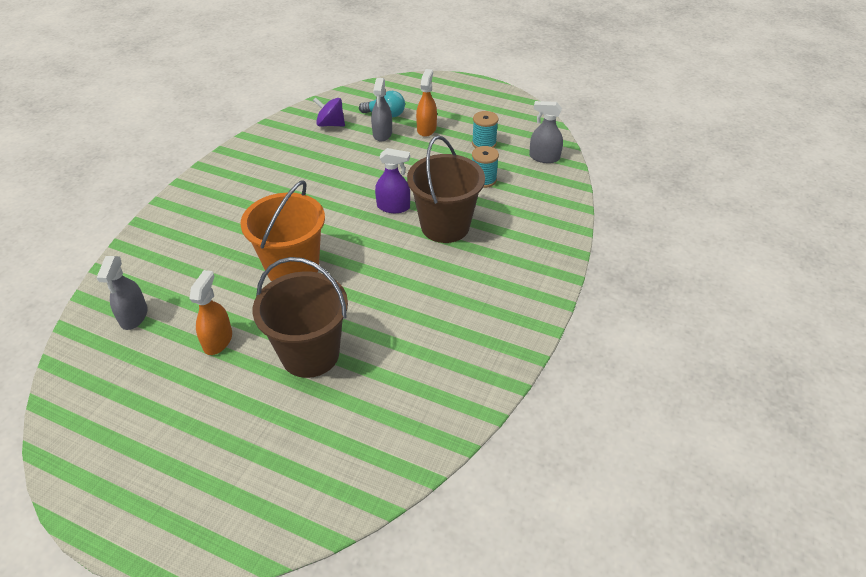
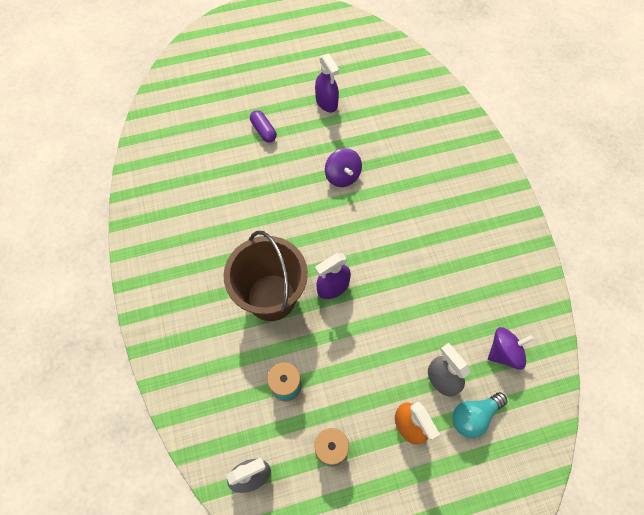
camera: 140 degrees right, 20 degrees up
grey spray bottle [96,256,148,330] -> none
orange spray bottle [190,270,232,355] -> purple spray bottle [315,54,339,112]
orange bucket [240,180,325,281] -> purple spinning top [325,148,362,187]
brown bucket [253,257,348,378] -> purple capsule [250,110,277,142]

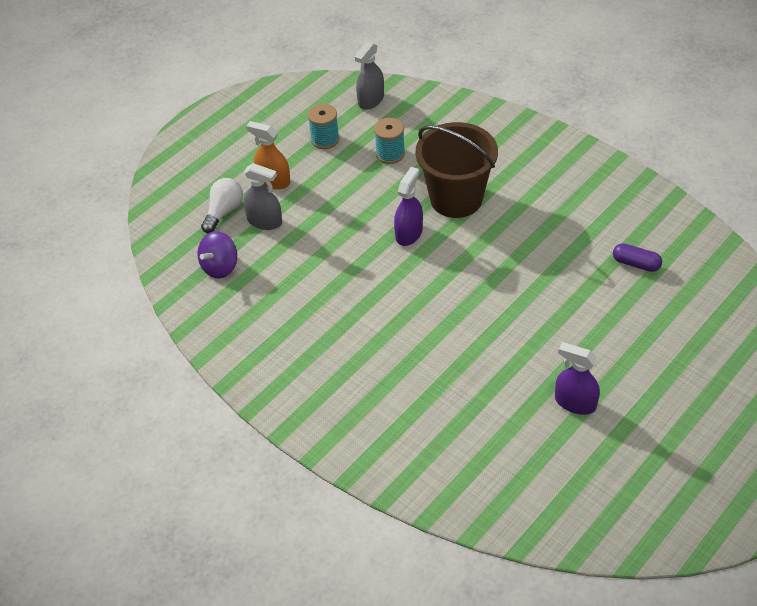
camera: 150 degrees right, 15 degrees down
purple capsule [250,110,277,142] -> purple capsule moved to [613,243,662,272]
purple spinning top [325,148,362,187] -> none
turquoise light bulb [452,392,507,438] -> white light bulb [201,178,243,233]

